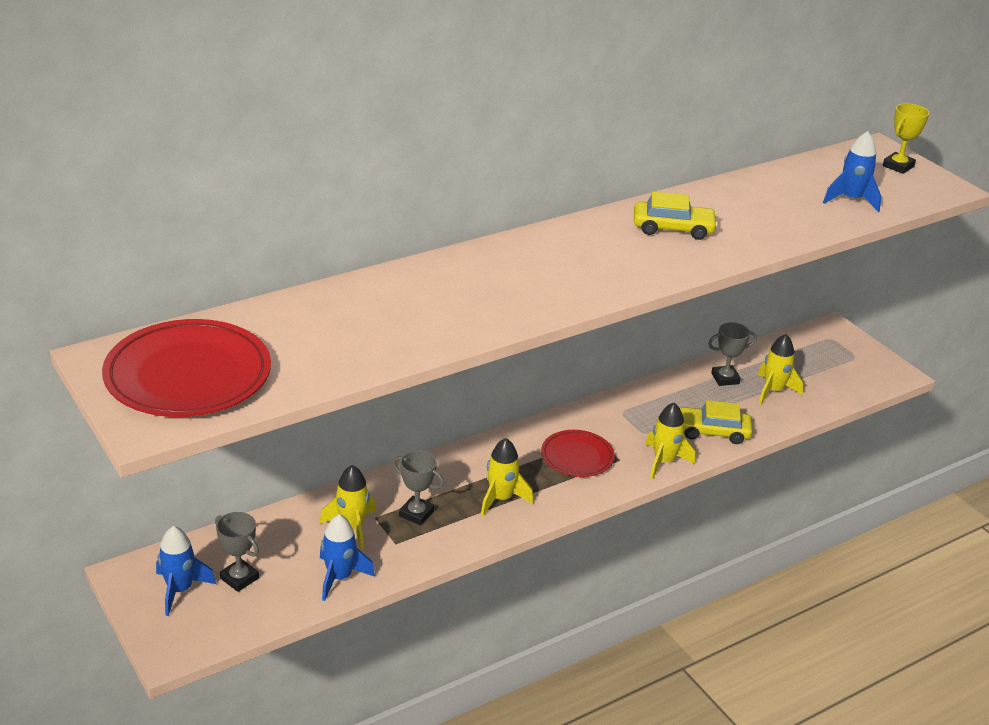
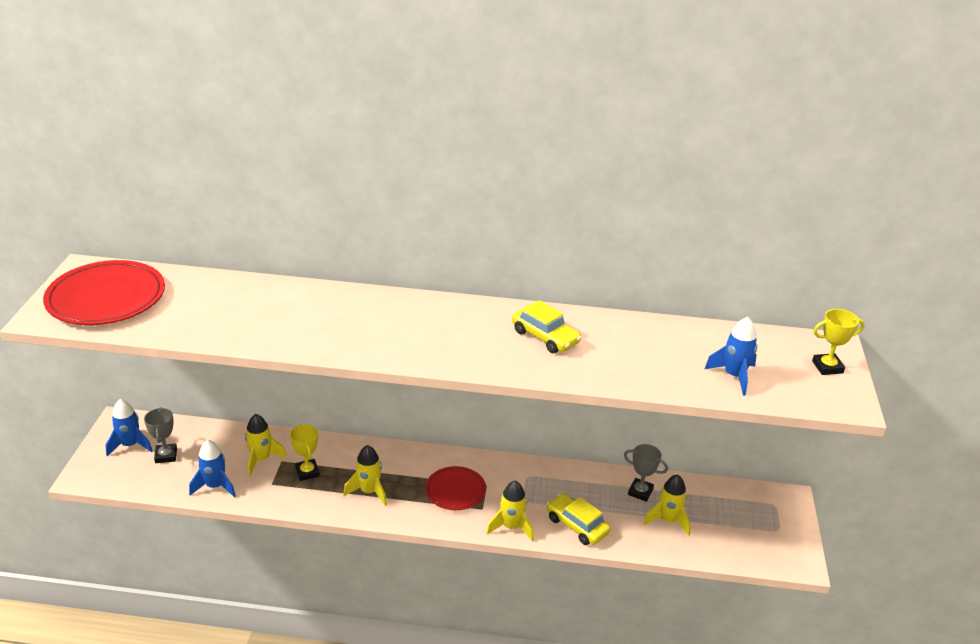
camera: 40 degrees right, 0 degrees up
grey trophy [392,450,444,525] -> yellow trophy [290,424,320,481]

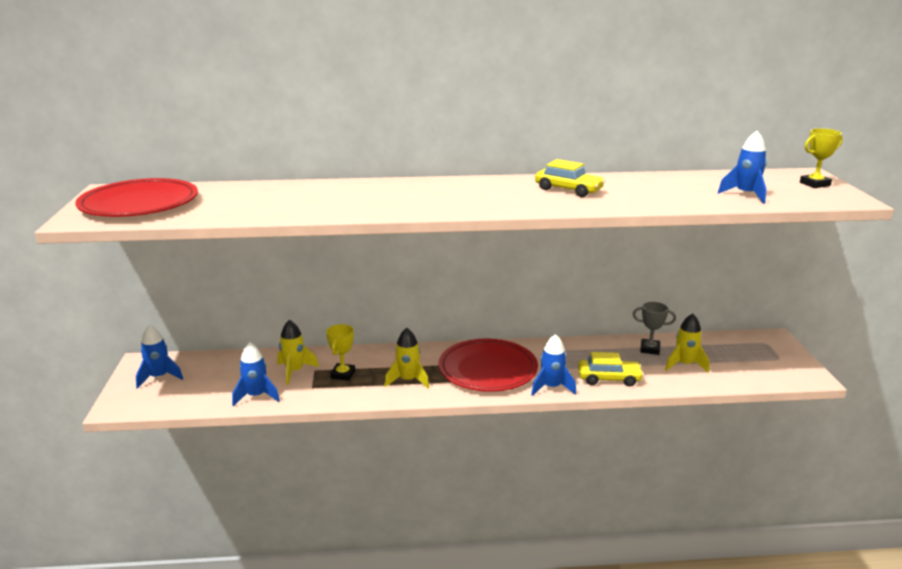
camera: 10 degrees left, 10 degrees down
grey trophy [144,407,177,463] -> none
yellow trophy [290,424,320,481] -> yellow trophy turned 45 degrees clockwise [326,324,355,381]
red plate [425,466,486,510] -> red plate [439,339,538,392], size x1.72
yellow rocket [486,481,534,541] -> blue rocket [531,334,576,396]
yellow car [546,493,611,545] -> yellow car turned 150 degrees clockwise [578,352,644,387]

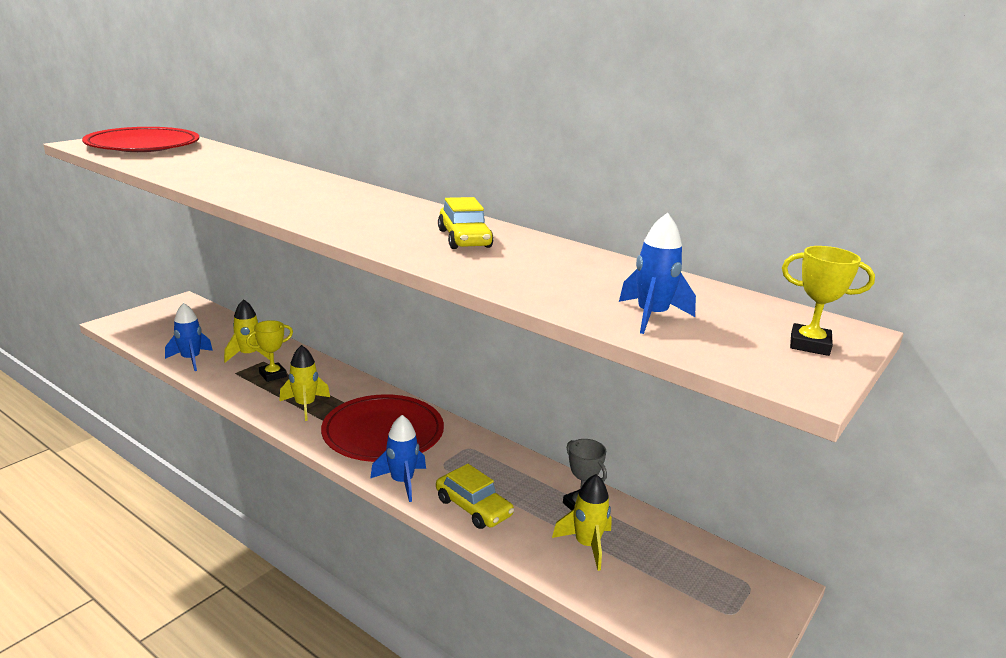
camera: 40 degrees right, 0 degrees up
blue rocket [136,325,183,389] -> none

